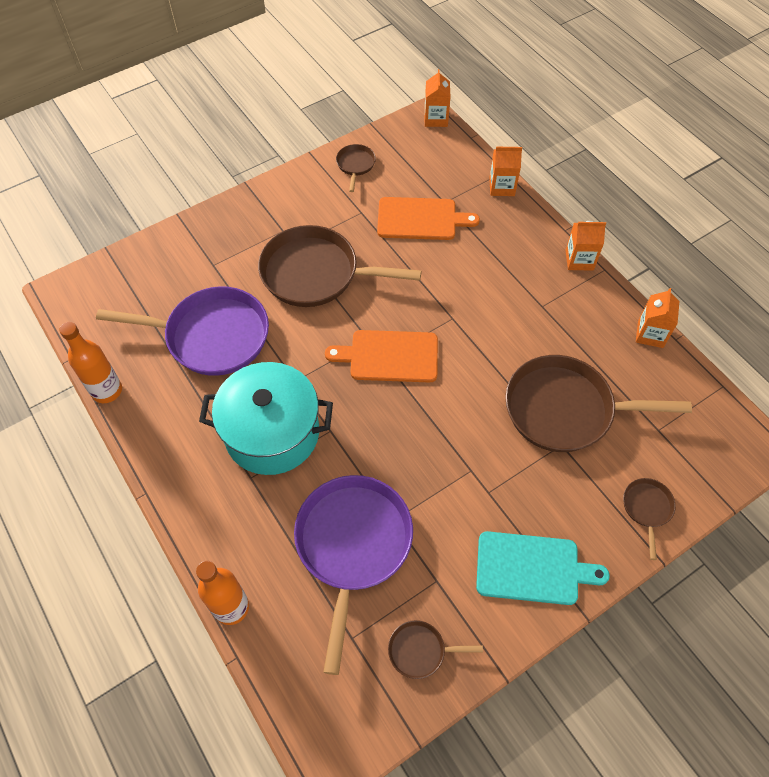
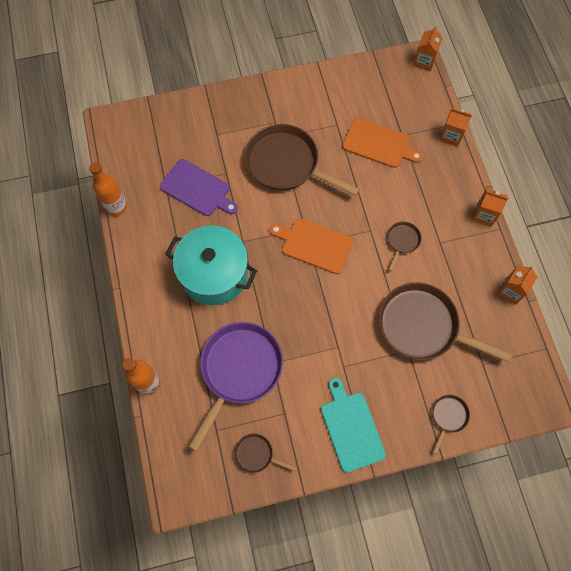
camera: 20 degrees right, 10 degrees up
purple pan [96,286,269,376] -> purple cutting board [160,159,238,216]
brown pan [336,144,376,192] -> brown pan moved to [387,222,421,271]
turquoise cutting board [476,531,610,605] -> turquoise cutting board turned 135 degrees counterclockwise [321,378,386,472]

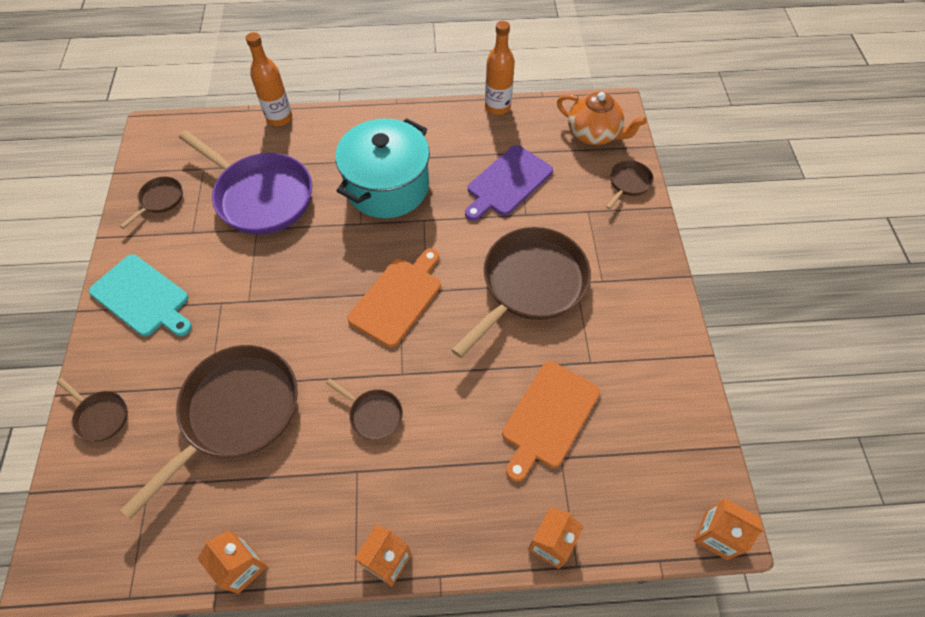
camera: 100 degrees right, 10 degrees down
turquoise cutting board [321,378,386,472] -> turquoise cutting board turned 45 degrees clockwise [89,254,192,336]
none -> orange teapot [557,92,647,145]
none -> brown pan [606,160,654,209]

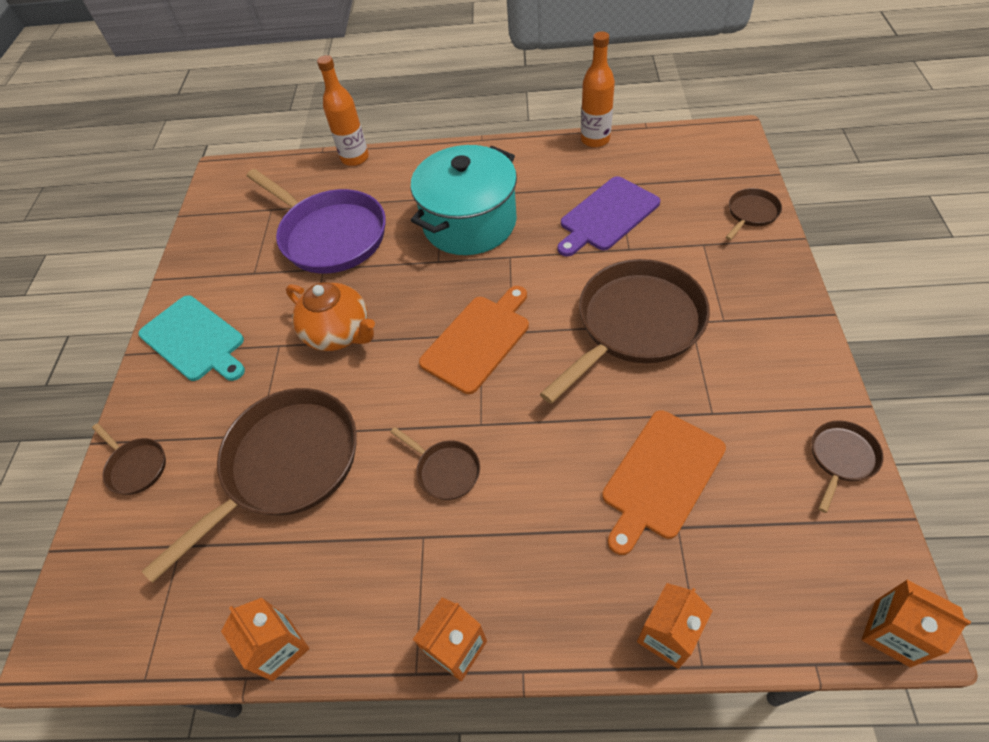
camera: 10 degrees right, 5 degrees down
brown pan [120,177,183,229] -> brown pan moved to [812,420,884,513]
orange teapot [557,92,647,145] -> orange teapot moved to [286,282,375,351]

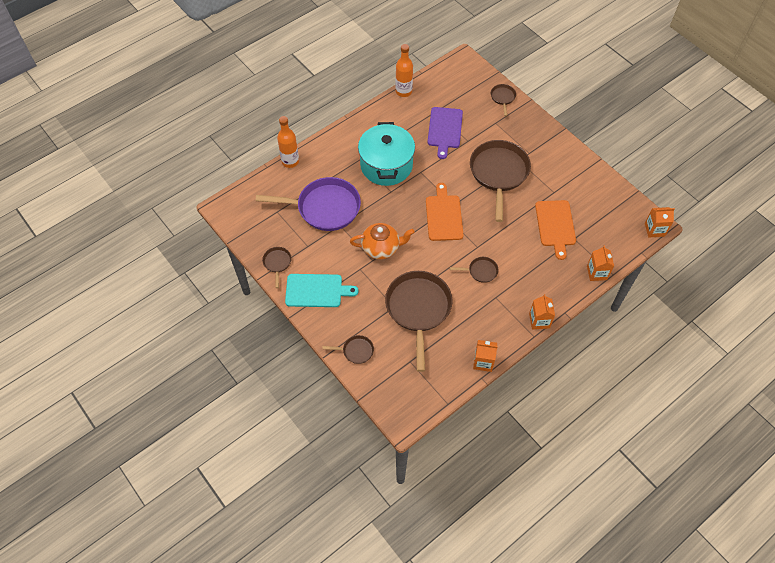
camera: 45 degrees left, 5 degrees up
brown pan [812,420,884,513] -> brown pan moved to [262,247,292,288]

